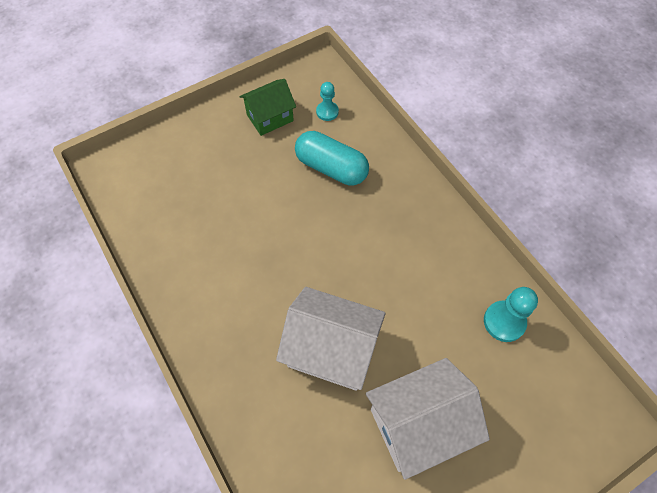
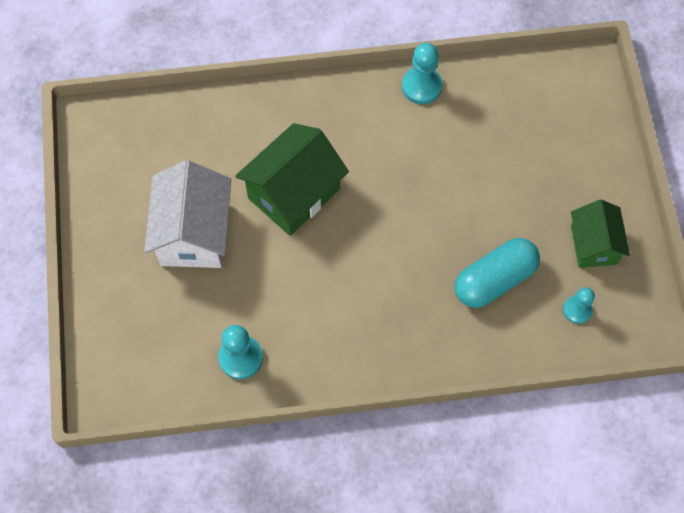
camera: 115 degrees right, 5 degrees up
white house [276,287,386,391] -> green house [235,123,349,236]
none -> turquoise pawn [402,43,442,104]

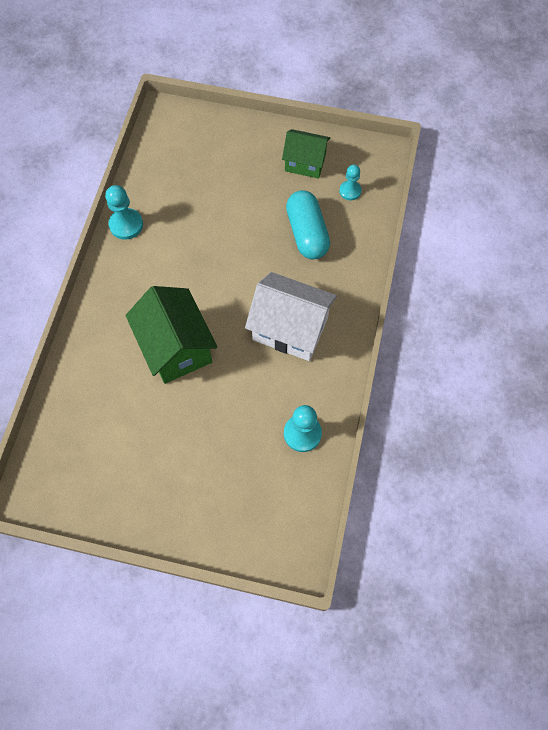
camera: 70 degrees left, 0 degrees up
white house [144,160,231,268] -> white house moved to [245,272,337,361]

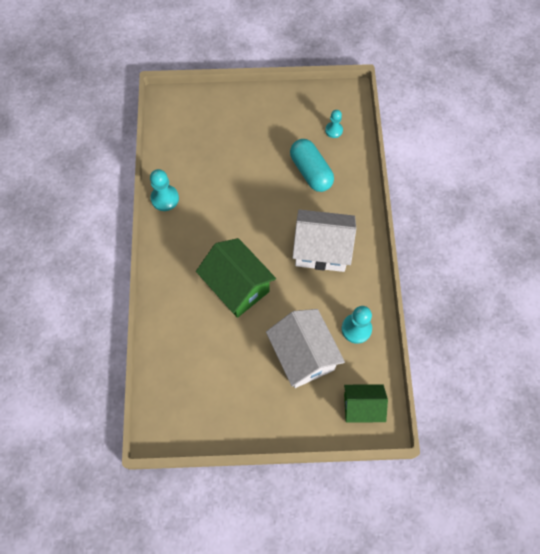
camera: 15 degrees left, 0 degrees up
green house [282,129,330,179] -> green house moved to [344,384,388,423]
none -> white house [266,309,345,388]

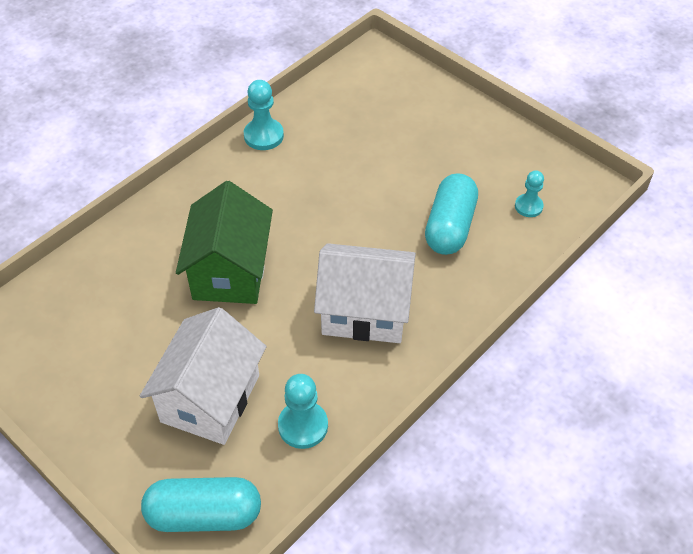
camera: 45 degrees right, 15 degrees down
white house [292,209,356,272] -> white house turned 45 degrees counterclockwise [314,243,416,343]
green house [344,384,388,423] -> turquoise capsule [141,477,261,532]

